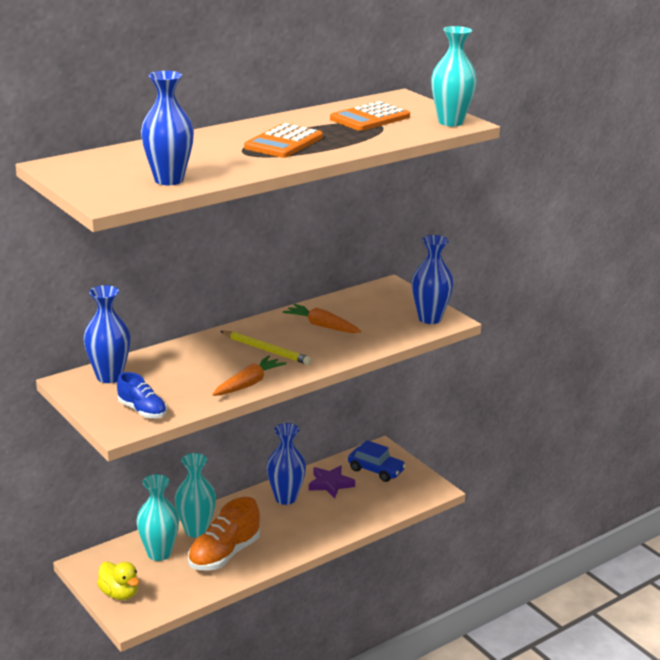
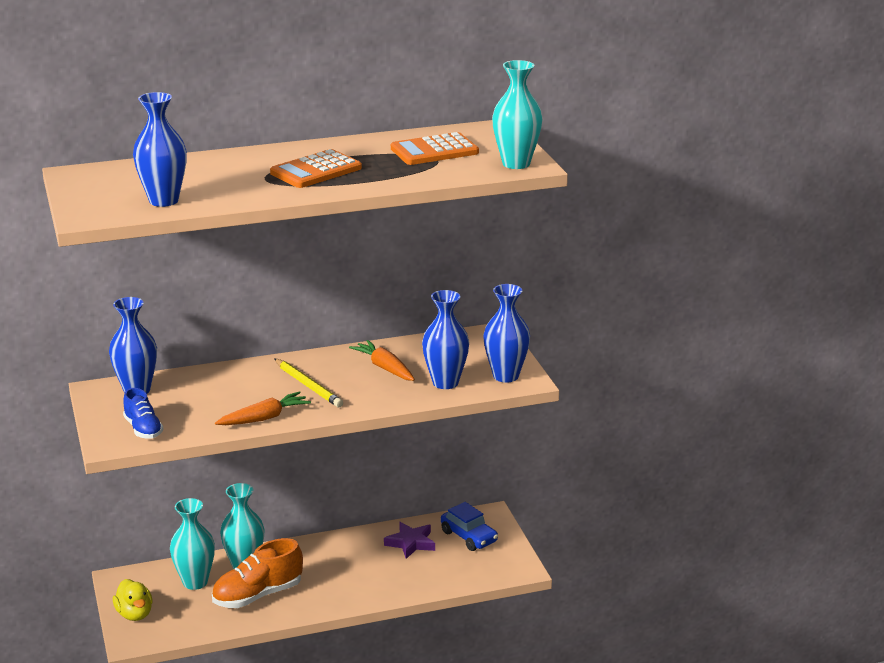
camera: 20 degrees right, 0 degrees up
blue vase [266,423,306,505] -> blue vase moved to [422,290,469,389]

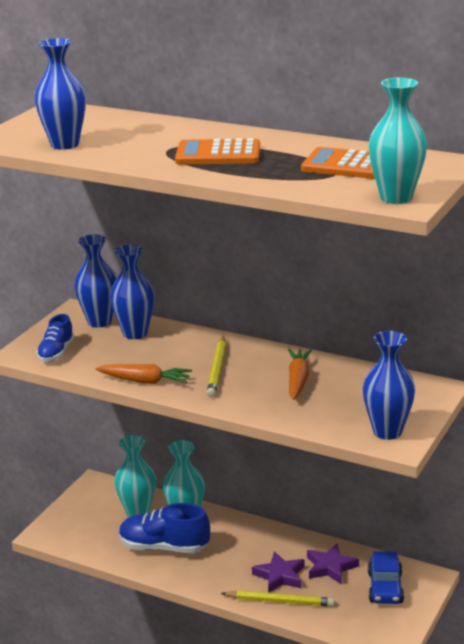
camera: 45 degrees right, 0 degrees up
yellow duck [113,579,153,621] -> none
orange shoe [212,538,303,608] -> blue shoe [119,503,210,553]
blue vase [422,290,469,389] -> blue vase moved to [110,245,155,339]
none -> yellow pencil [221,590,335,607]
none -> purple star [252,551,304,593]

